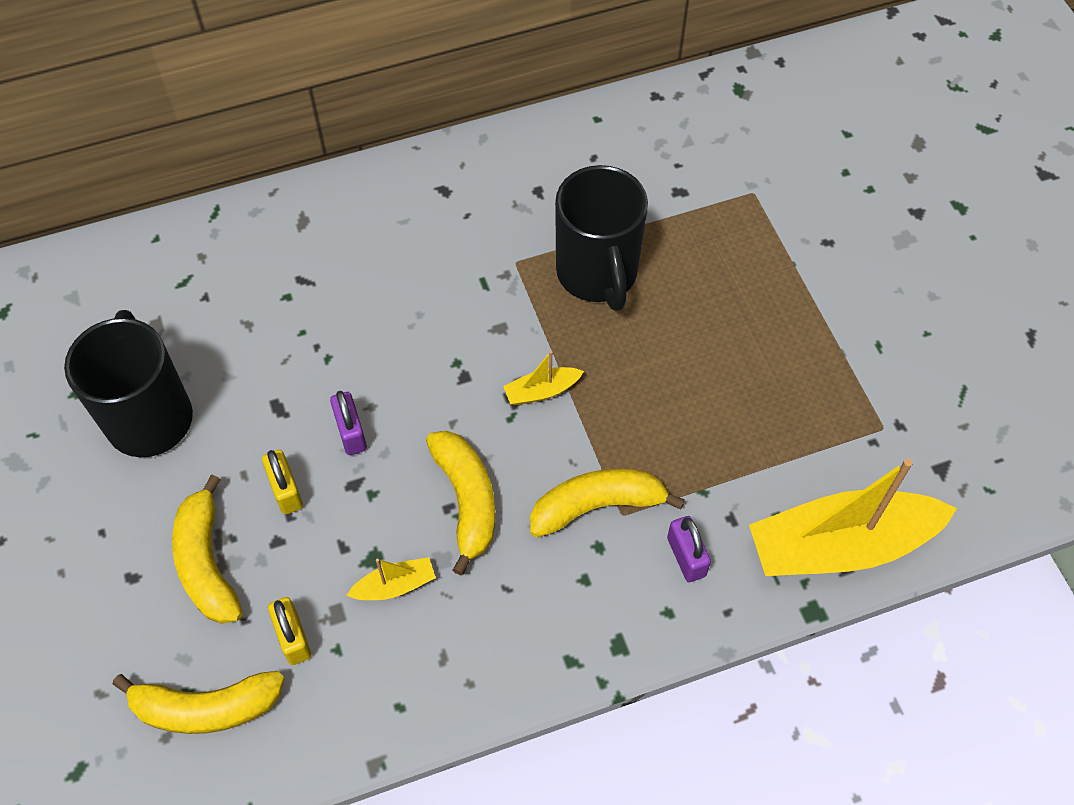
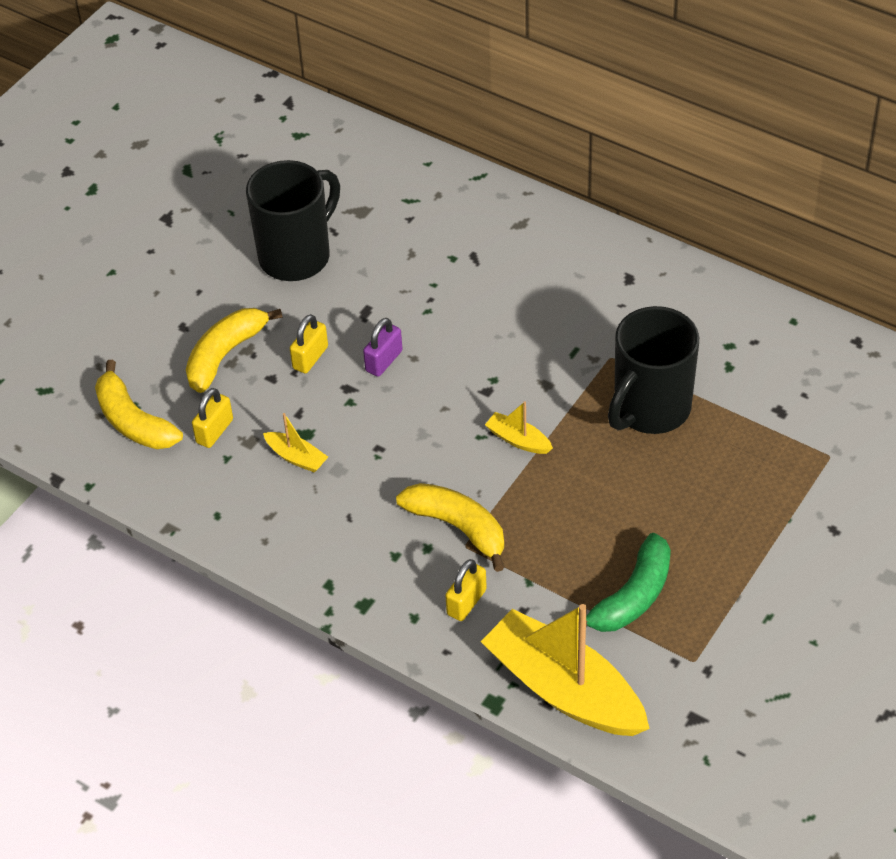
camera: 55 degrees right, 10 degrees down
yellow banana [426,431,495,575] -> none
purple padlock [667,516,711,582] -> yellow padlock [445,559,487,621]
none -> green banana [586,533,671,632]

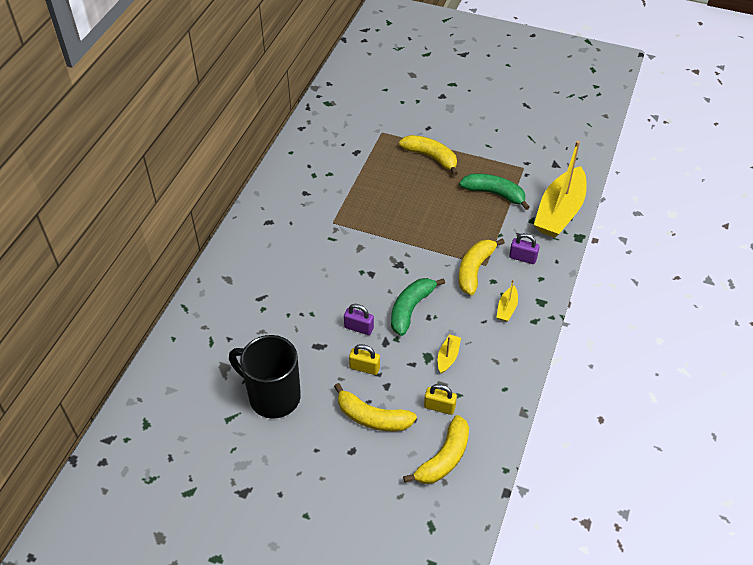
camera: 105 degrees left, 0 degrees up
yellow padlock [445,559,487,621] -> purple padlock [509,233,539,264]
yellow boat [485,401,553,454] -> yellow boat moved to [497,280,518,322]
black mug [608,306,699,434] -> none
none -> green banana [391,278,445,336]
none -> yellow banana [399,135,458,176]

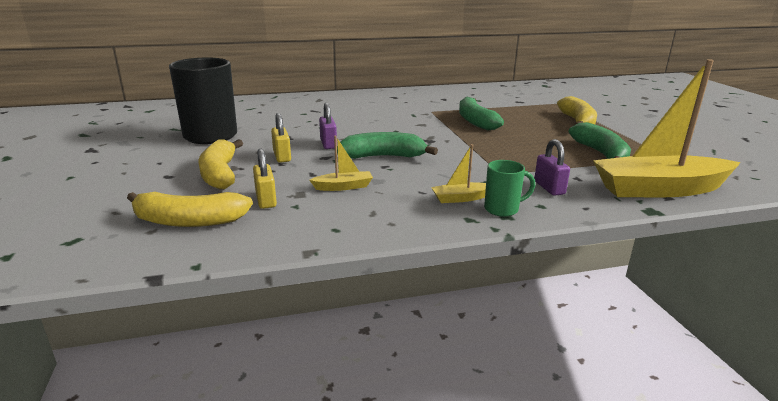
camera: 55 degrees right, 25 degrees down
yellow banana [459,238,505,295] -> none
none -> green banana [459,97,504,130]
none -> green mug [484,160,535,217]

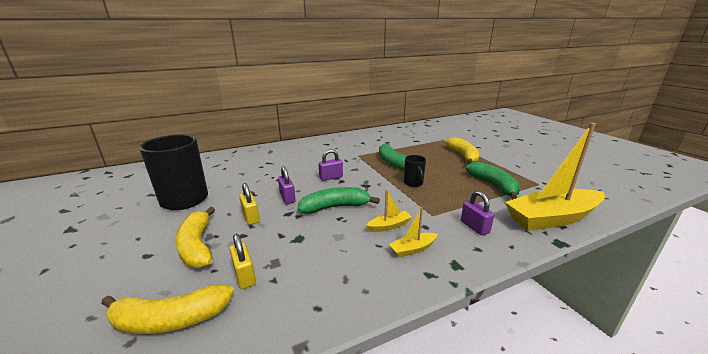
camera: 10 degrees left, 0 degrees up
yellow boat [310,136,373,191] -> yellow boat moved to [366,190,412,232]
green mug [484,160,535,217] -> none
none -> purple padlock [319,149,343,181]
none -> black mug [404,155,426,187]

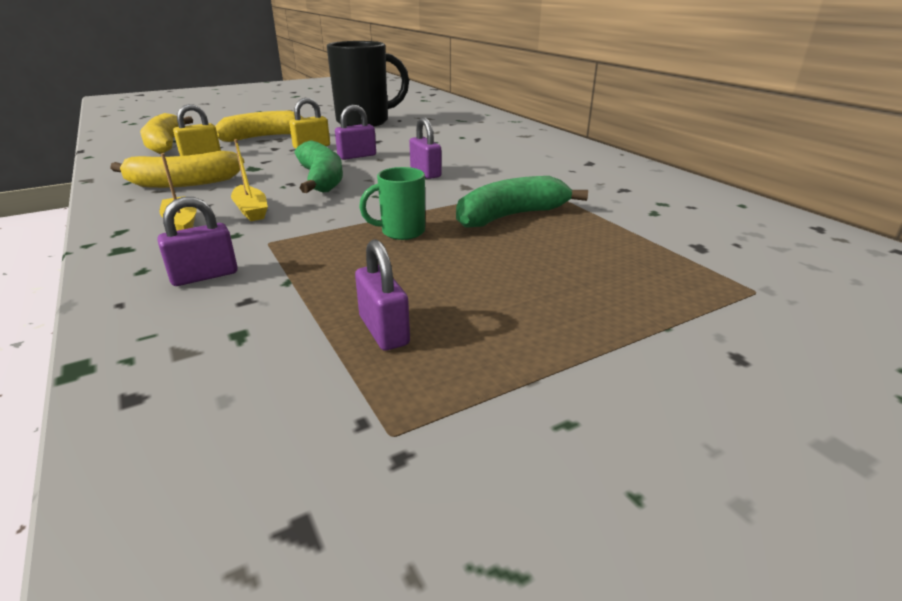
camera: 85 degrees right, 5 degrees up
black mug [404,155,426,187] -> green mug [359,167,425,240]
yellow banana [445,137,480,164] -> yellow banana moved to [110,151,244,188]
green banana [465,162,520,200] -> purple padlock [355,239,410,351]
yellow boat [505,123,605,231] -> none

